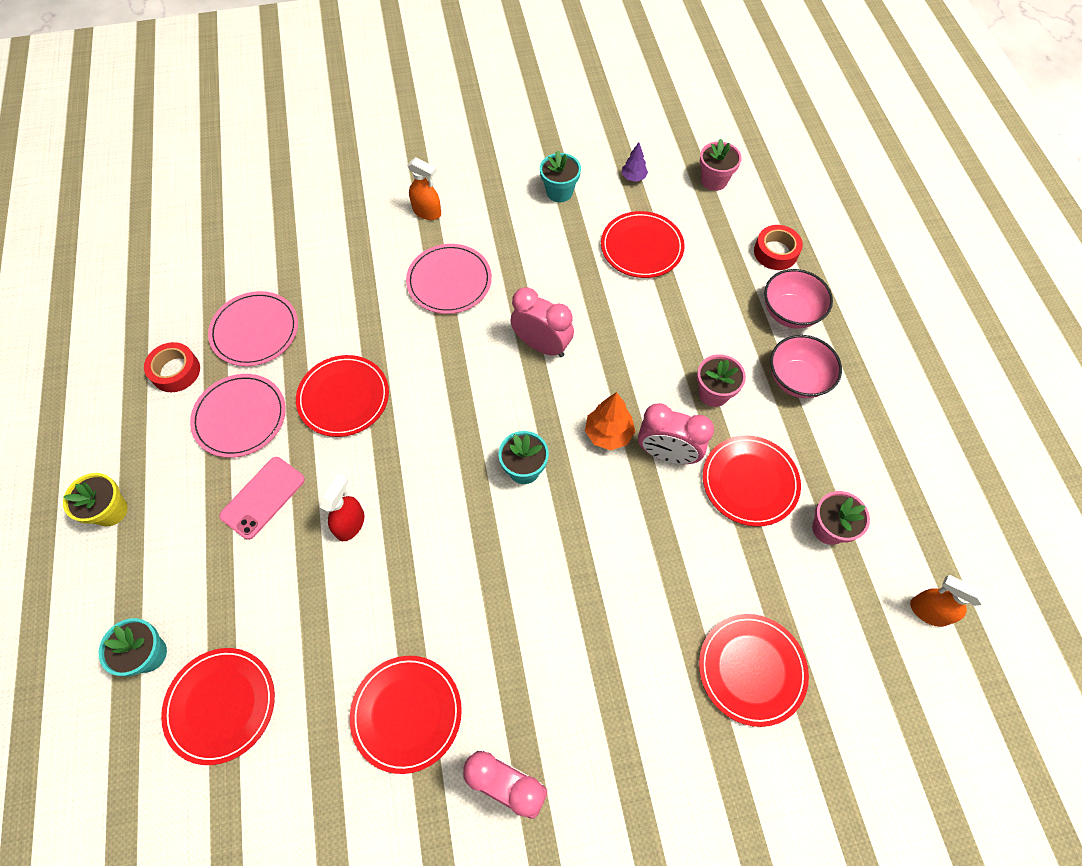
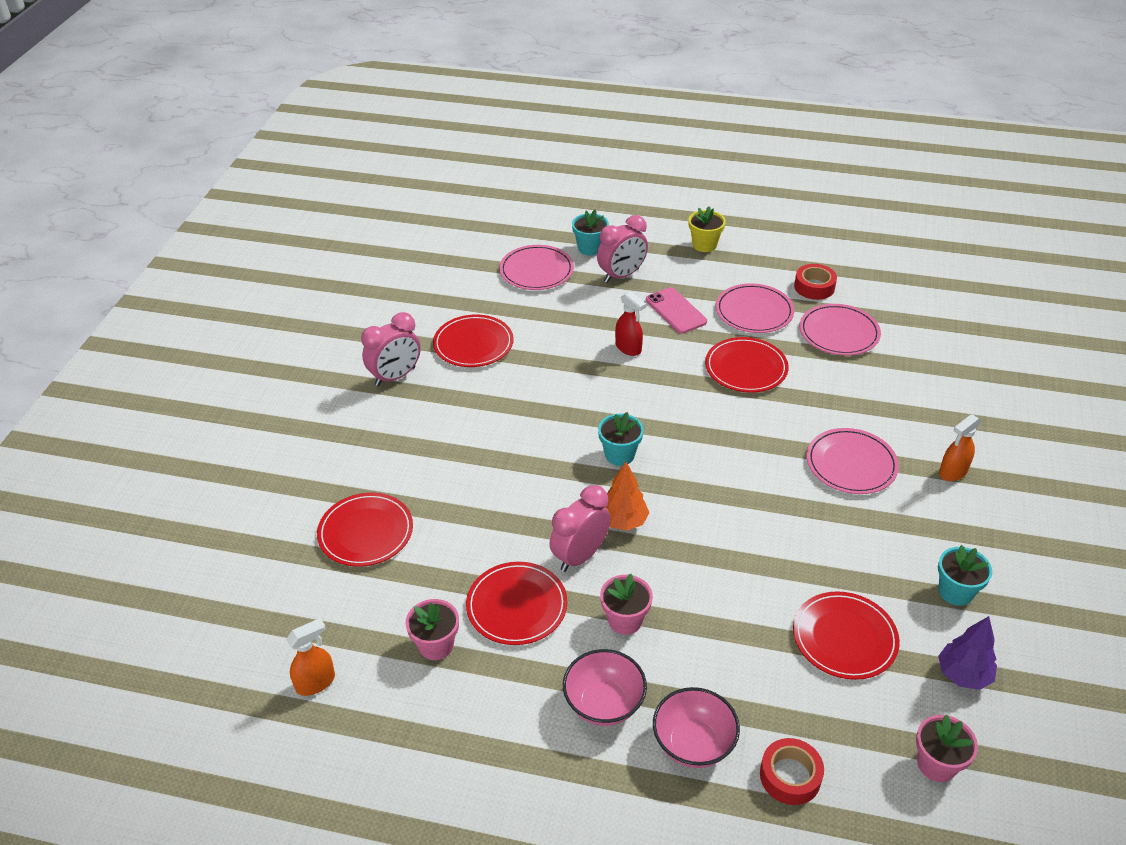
camera: 115 degrees right, 20 degrees down
red plate [161,648,275,765] -> pink plate [499,245,574,290]
pink clock [511,287,574,357] -> pink clock moved to [597,215,648,283]
purple tree [622,142,648,182] -> purple tree [938,616,997,690], size x1.58

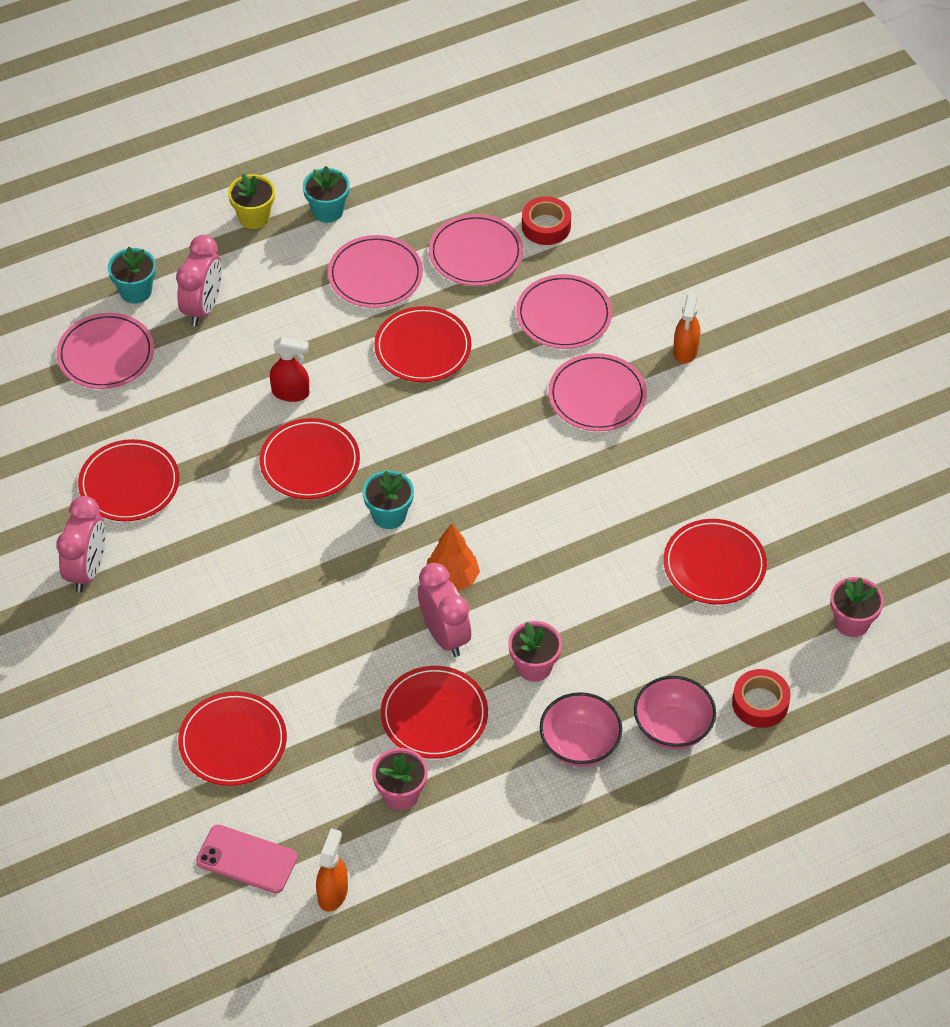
camera: 40 degrees left, 10 degrees up
pink clock [549,485,611,572] -> pink clock turned 150 degrees clockwise [418,563,471,657]
pink phone [646,287,707,334] -> pink phone moved to [196,825,298,893]
red tape [794,264,837,300] -> red tape moved to [522,196,571,245]
turquoise flower pot [938,545,992,606] -> turquoise flower pot moved to [303,166,350,223]
purple tree [938,616,997,690] -> none
none -> red plate [259,418,360,499]
none -> pink plate [516,274,612,349]

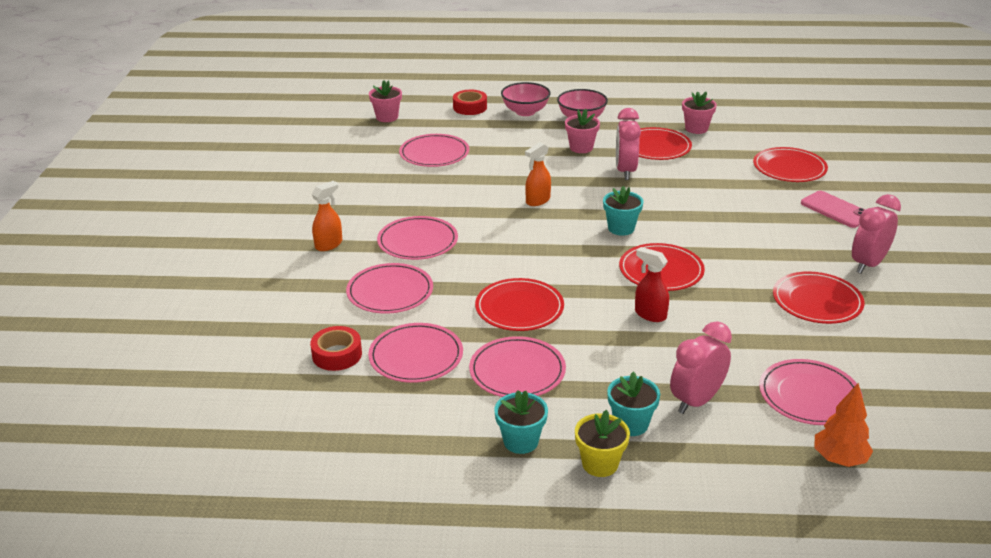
camera: 150 degrees left, 20 degrees down
turquoise flower pot [108,247,156,304] -> turquoise flower pot moved to [607,372,660,436]
pink phone [196,825,298,893] -> pink phone moved to [801,191,865,228]
orange spray bottle [316,828,348,912] -> orange spray bottle moved to [525,142,551,206]
orange tree [427,523,480,591] -> orange tree moved to [814,383,873,467]
red plate [663,519,767,605] -> pink plate [399,134,469,167]

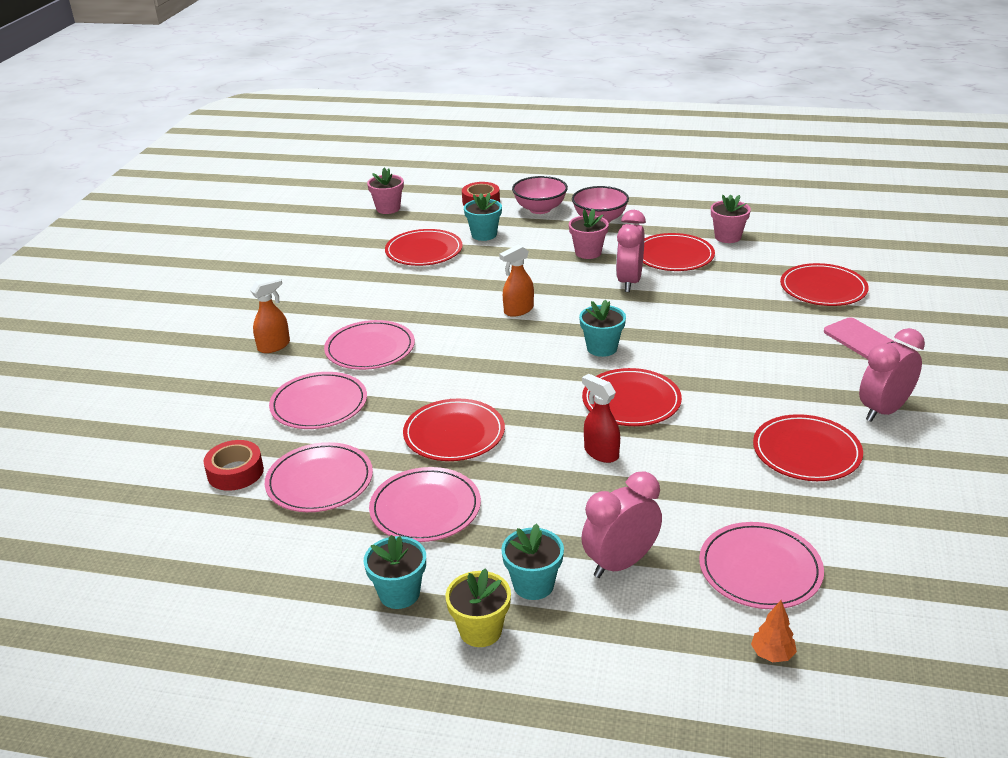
camera: 10 degrees right, 0 degrees up
pink plate [399,134,469,167] -> red plate [385,229,463,266]
orange tree [814,383,873,467] -> orange tree [751,600,797,662], size x0.63
none -> turquoise flower pot [464,193,502,241]

